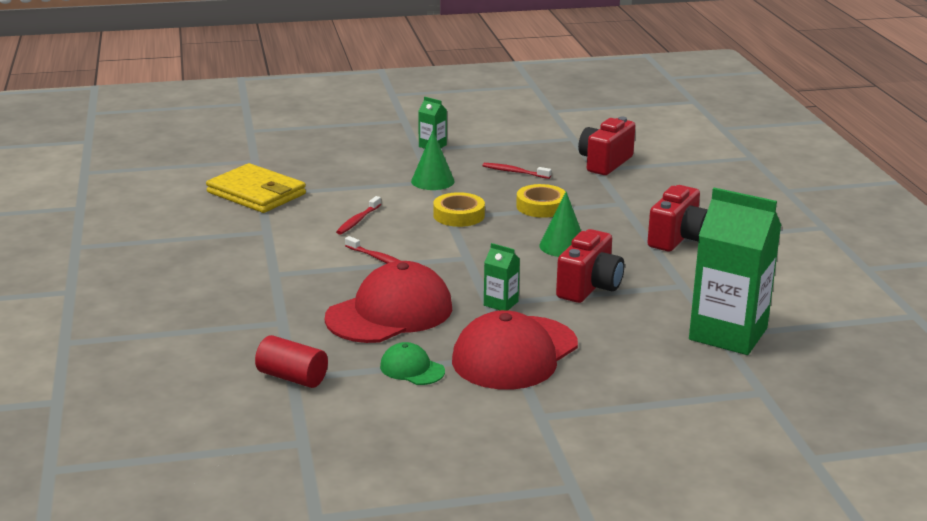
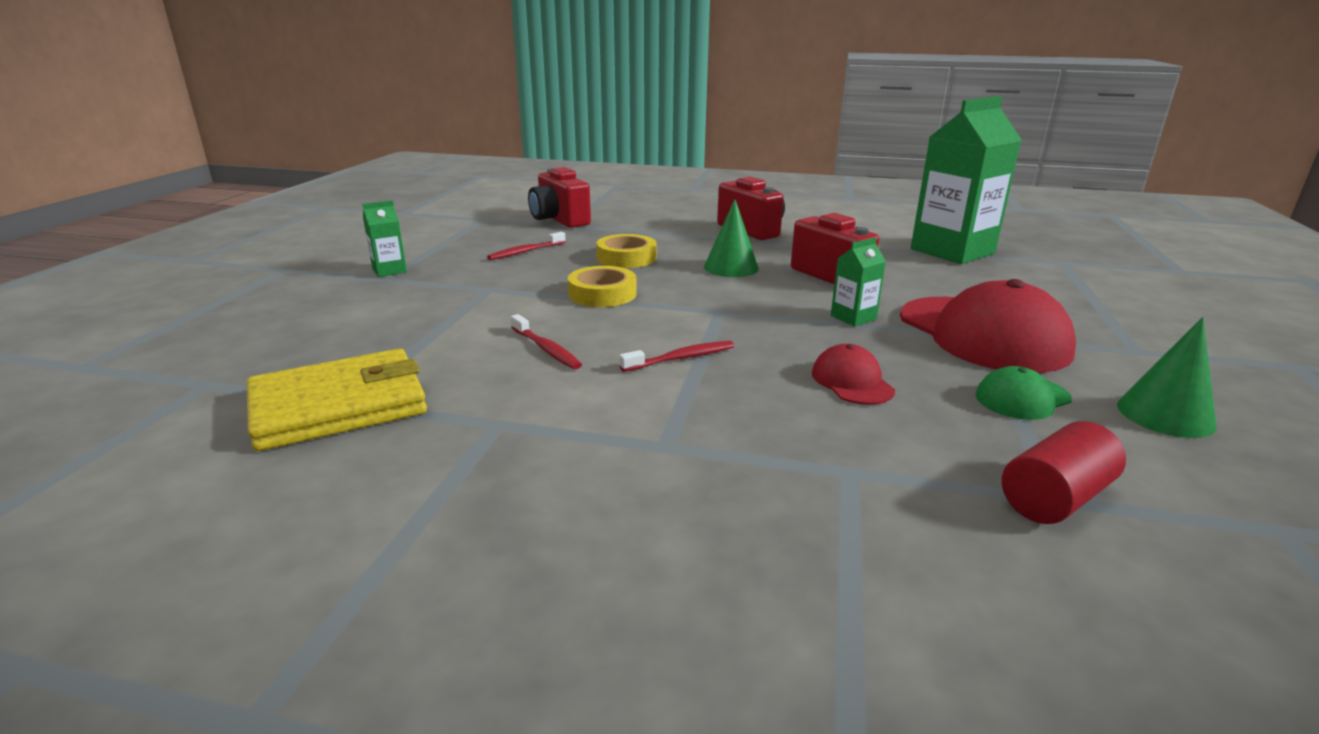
camera: 65 degrees left, 0 degrees up
red cap [325,261,452,343] -> red cap [812,344,895,405], size x0.47
green cone [411,131,454,190] -> green cone moved to [1117,317,1216,438]

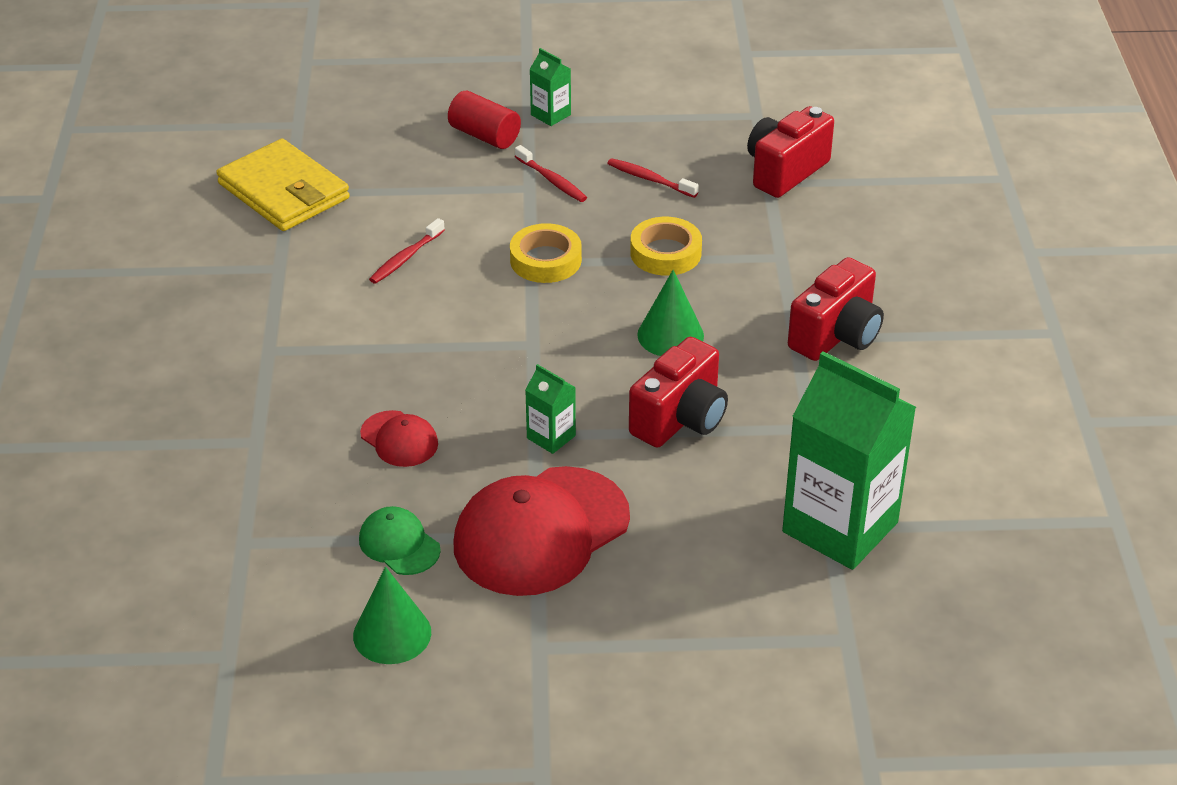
camera: 75 degrees right, 15 degrees up
red toothbrush [619,341,734,372] -> red toothbrush moved to [515,145,587,202]
red cap [812,344,895,405] -> red cap turned 75 degrees clockwise [360,410,438,467]
red cylinder [1002,421,1126,524] -> red cylinder moved to [448,91,521,149]

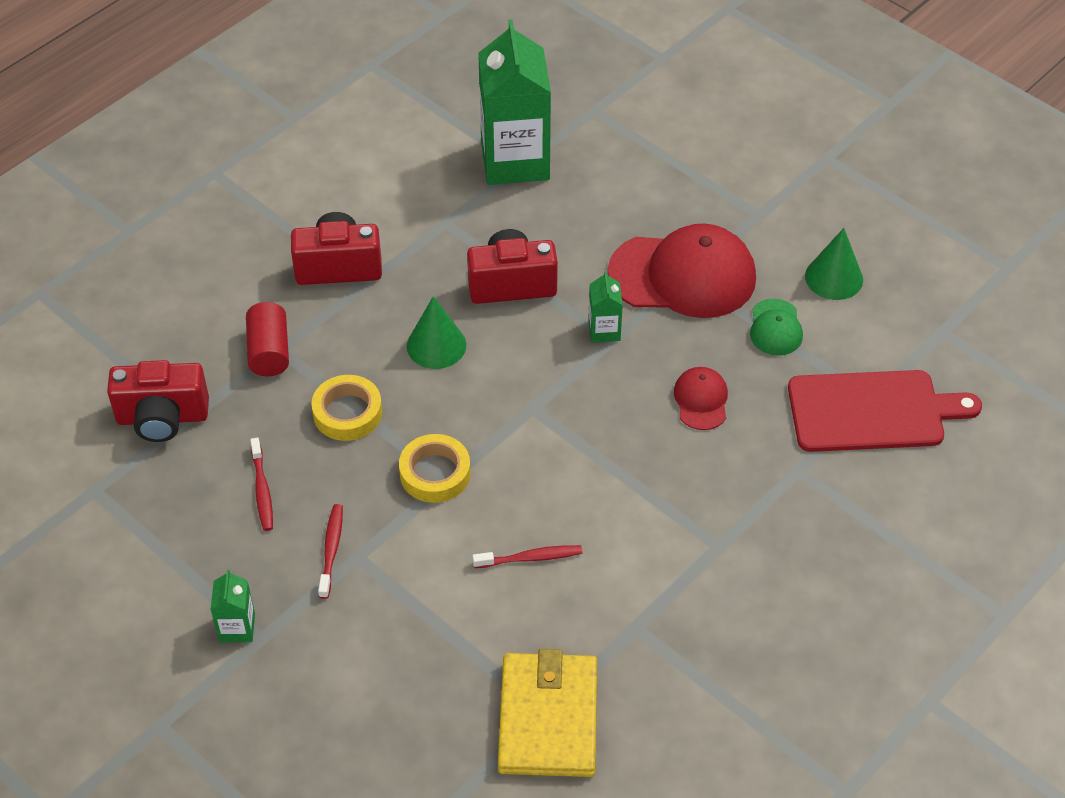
camera: 135 degrees left, 10 degrees up
red cylinder [448,91,521,149] -> red cylinder moved to [246,302,289,377]
none -> red cutting board [788,370,982,452]

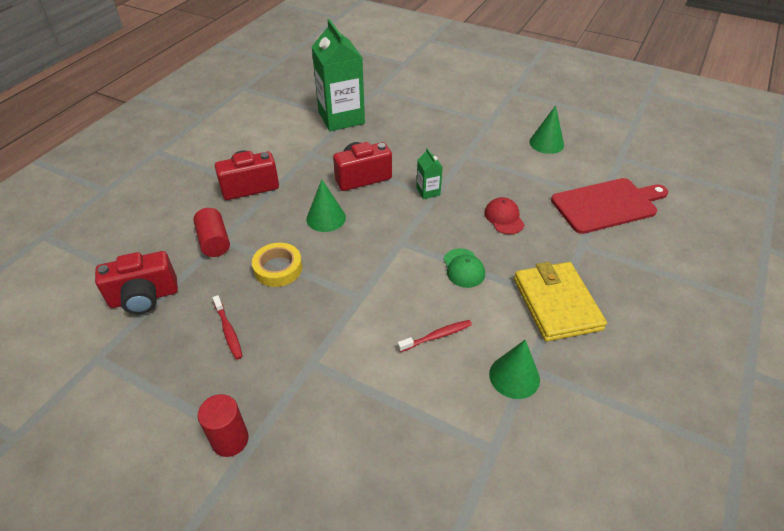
camera: 15 degrees left, 5 degrees down
green carton [210,569,255,642] -> red cylinder [198,394,249,457]
red toothbrush [318,504,343,599] -> none
yellow tape [399,434,471,503] -> none
yellow wallet [498,649,597,777] -> yellow wallet moved to [514,262,607,341]
red cap [608,223,756,318] -> none
green cap [750,299,803,356] -> green cap moved to [444,248,485,288]
none -> green cone [489,340,540,399]

